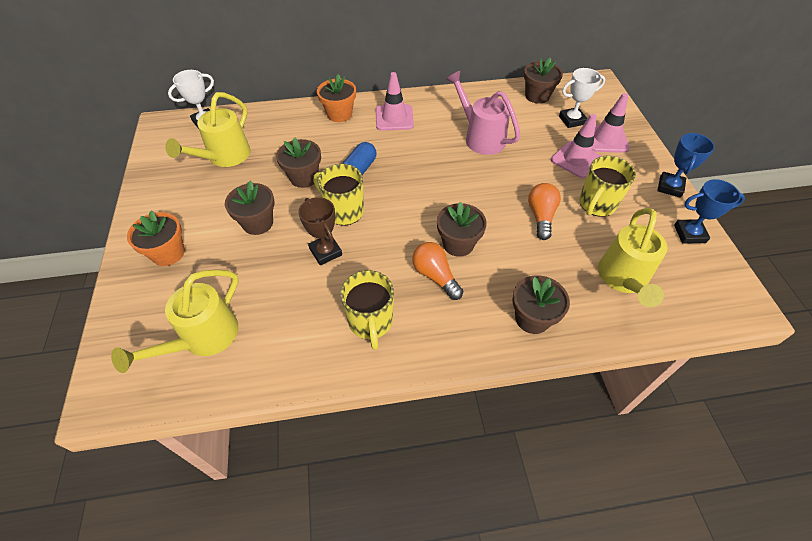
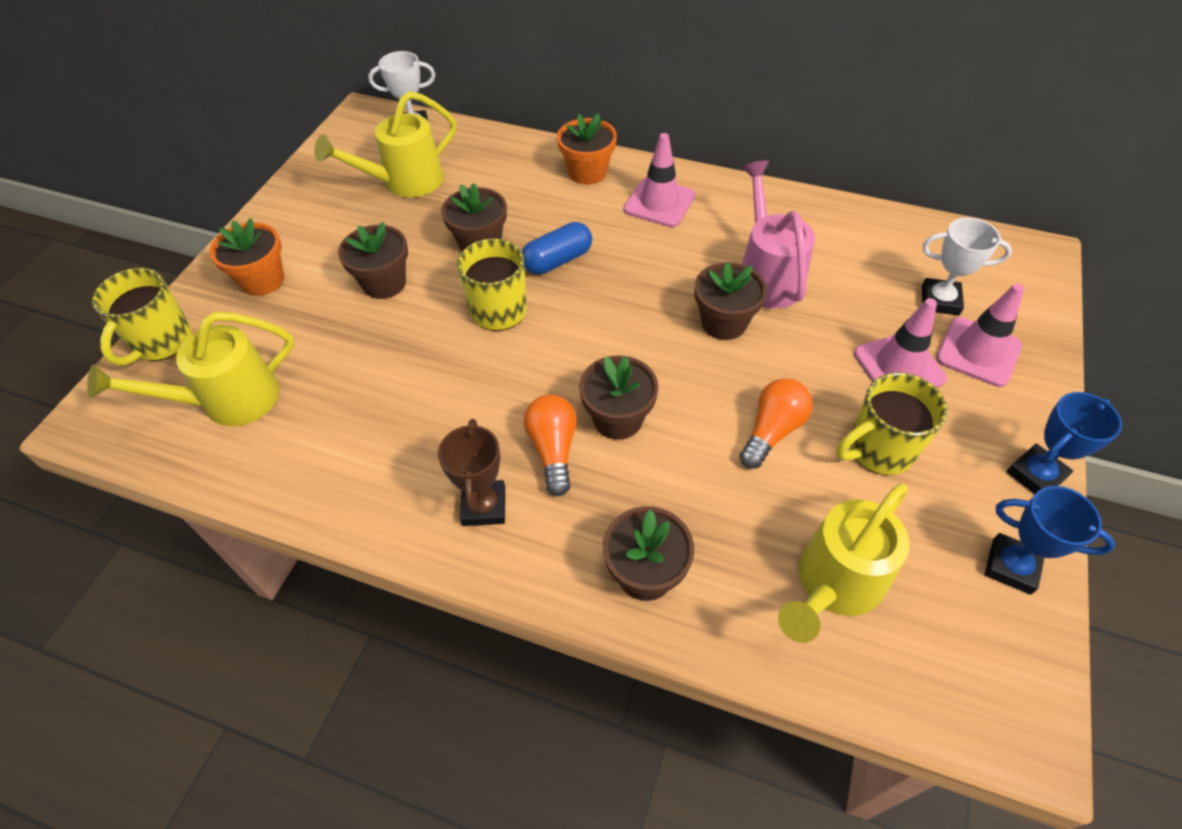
camera: 30 degrees right, 0 degrees up
brown trophy [298,197,342,265] -> brown trophy moved to [438,419,505,526]
yellow mug [340,270,394,350] -> yellow mug moved to [92,268,192,366]
brown flower pot [524,58,563,104] -> brown flower pot moved to [695,262,767,340]

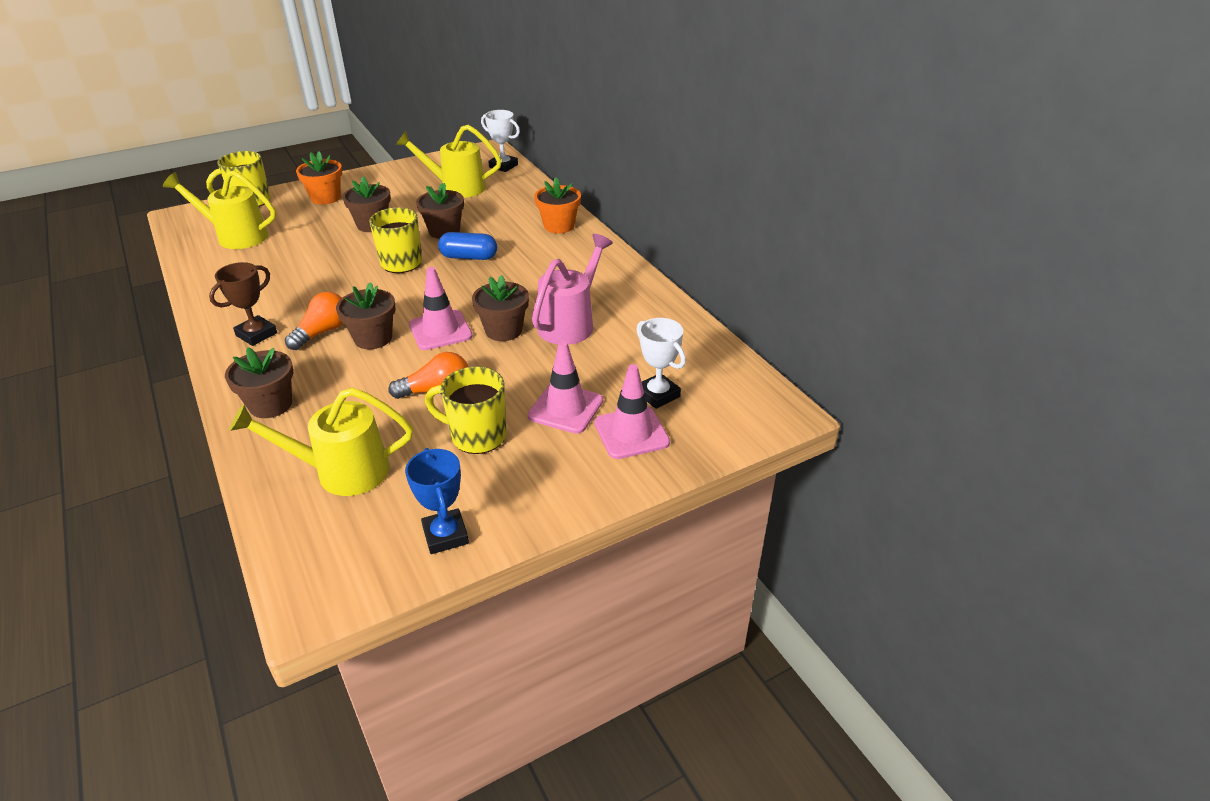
camera: 40 degrees right, 15 degrees down
pink traffic cone [624,133,695,227] -> pink traffic cone moved to [409,267,473,350]
blue trophy [1007,392,1122,494] -> none

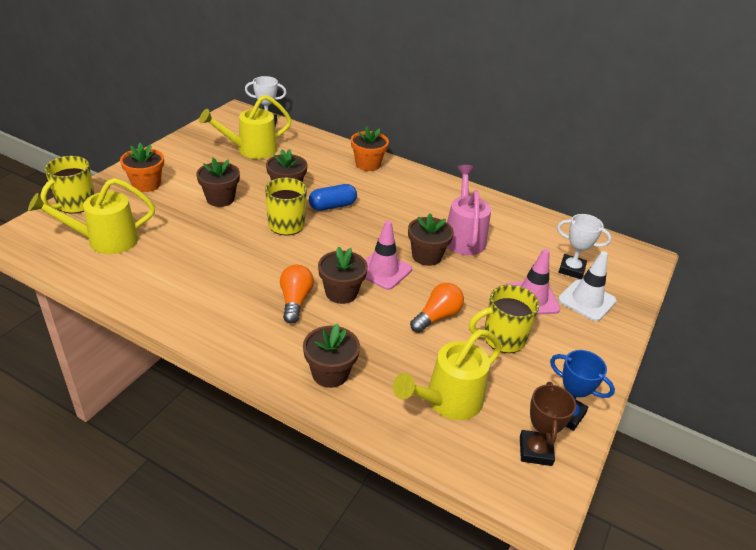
camera: 35 degrees left, 0 degrees up
brown trophy [209,262,277,346] -> brown trophy moved to [520,382,576,466]
pink traffic cone [594,364,670,459] -> white traffic cone [558,251,617,321]

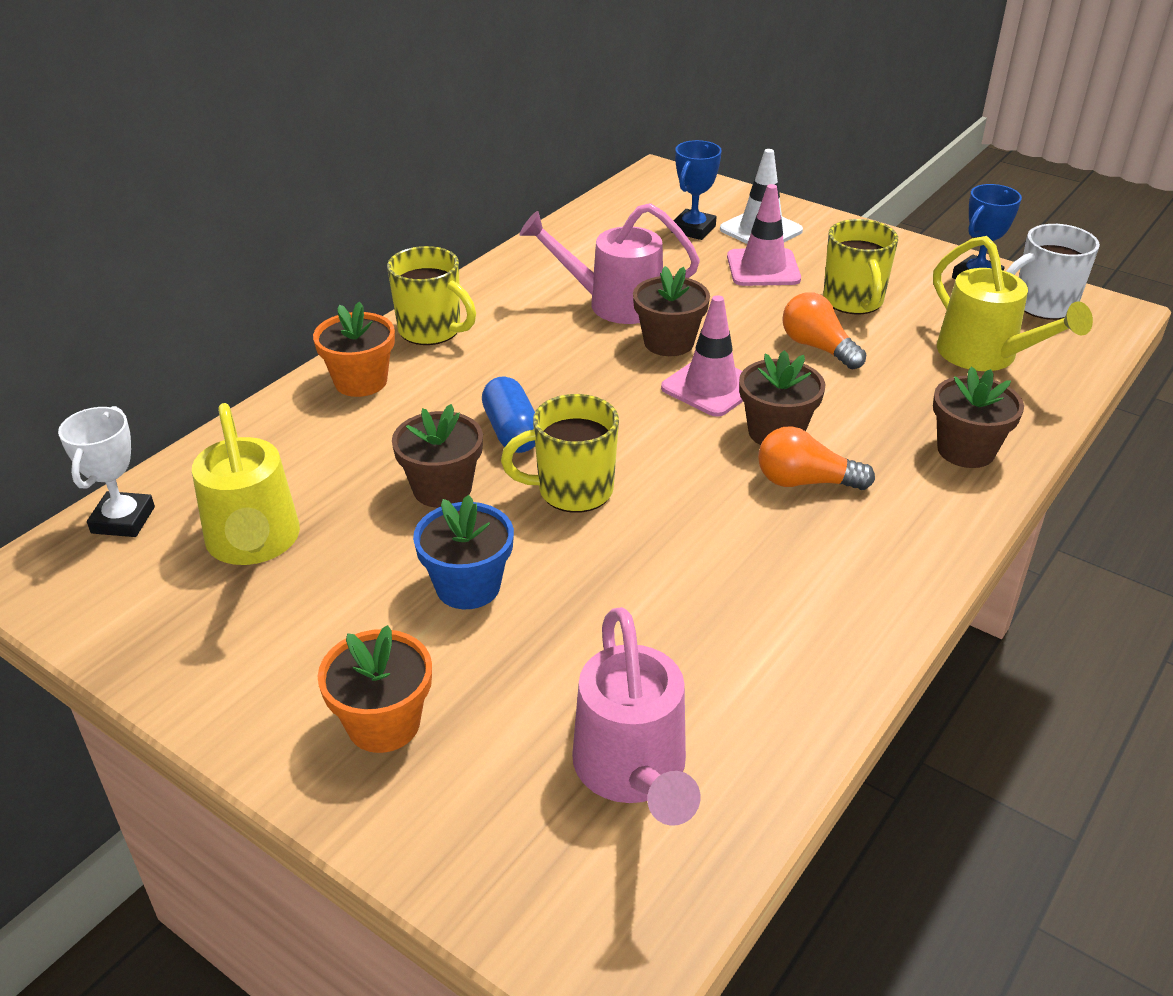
camera: 80 degrees left, 0 degrees up
yellow watering can [28,178,155,254] -> pink watering can [572,607,700,826]
yellow mug [40,156,94,214] -> yellow mug moved to [387,246,476,345]
brown flower pot [196,158,240,207] -> blue flower pot [413,495,514,609]
brown trophy [520,382,576,466] -> white mug [1006,224,1100,320]
white trophy [557,214,611,279] -> blue trophy [671,140,722,240]

